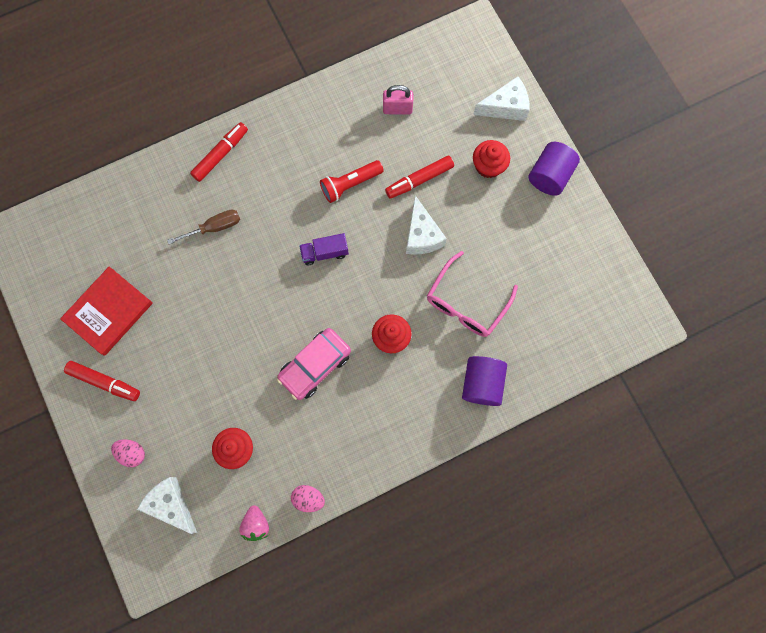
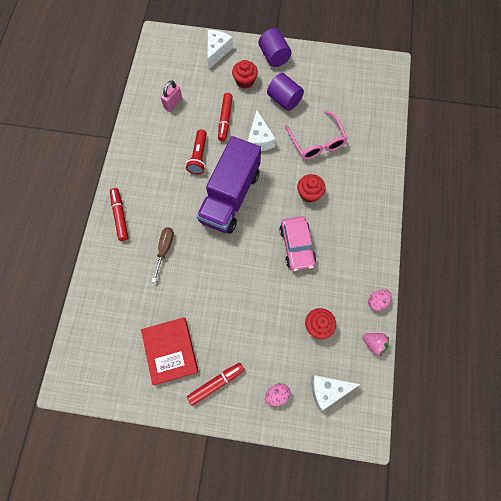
camera: 55 degrees left, 5 degrees down
purple truck [299,233,349,265] -> purple truck [197,136,261,234], size x2.49
white cheese [406,195,447,255] -> white cheese turned 60 degrees clockwise [247,110,276,151]
purple cylinder [462,356,507,406] -> purple cylinder moved to [267,73,304,111]

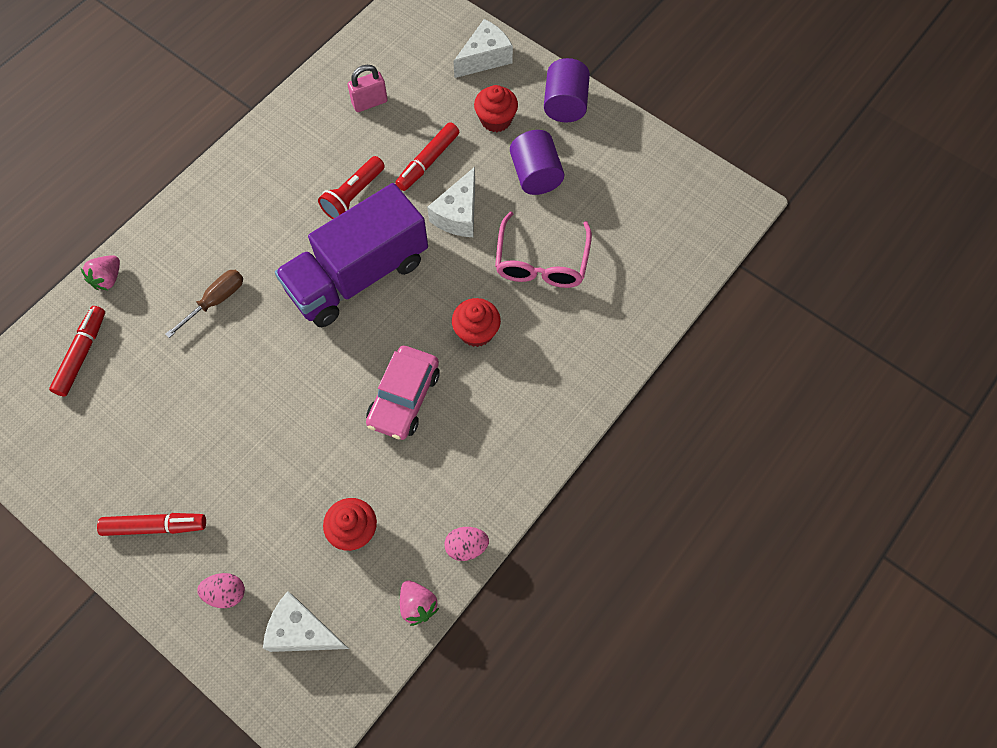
camera: 30 degrees right, 5 degrees down
red marker [110,188,128,241] -> red marker moved to [49,306,105,396]
red book [141,317,198,385] -> none
none -> pink strawberry [81,255,120,290]

